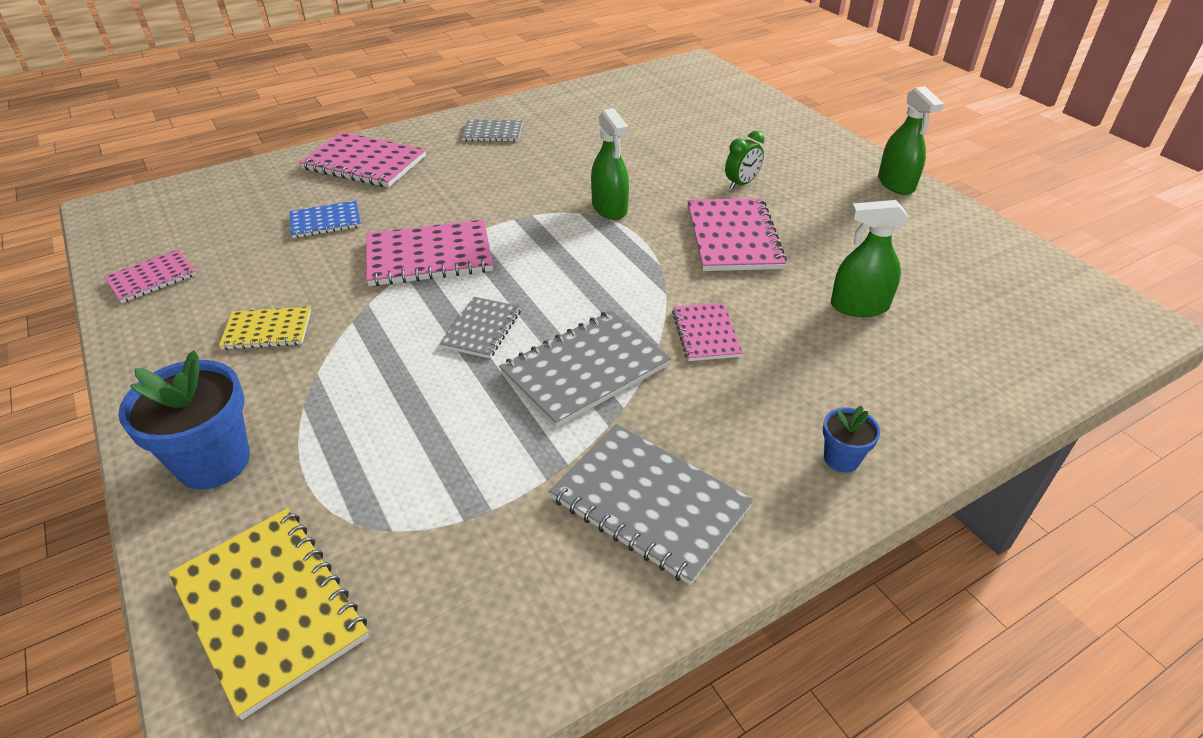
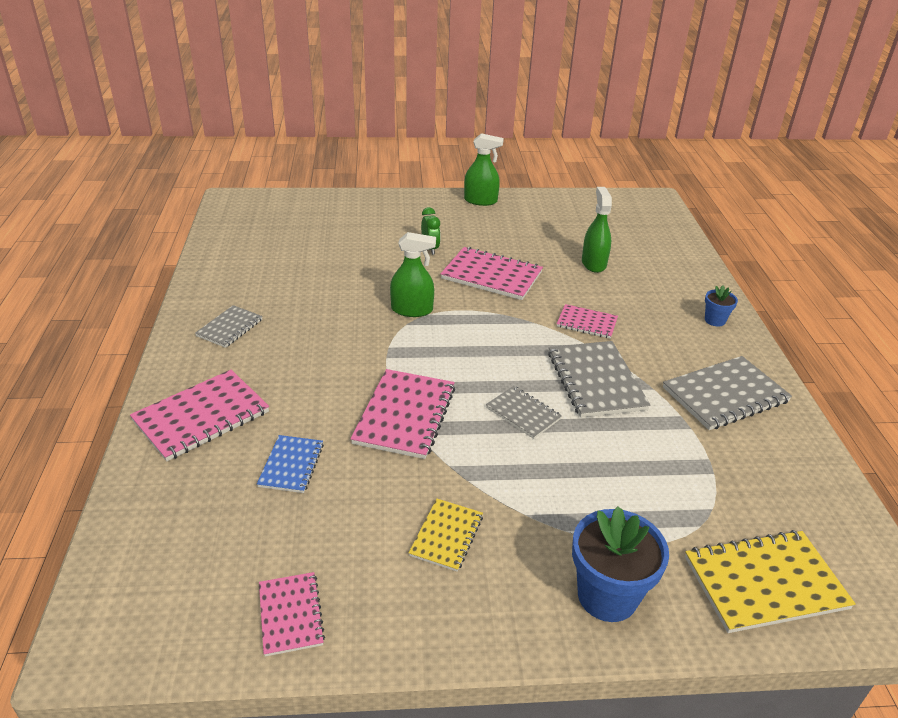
camera: 65 degrees left, 5 degrees down
green spray bottle [831,200,908,317] -> green spray bottle turned 150 degrees clockwise [582,187,612,273]

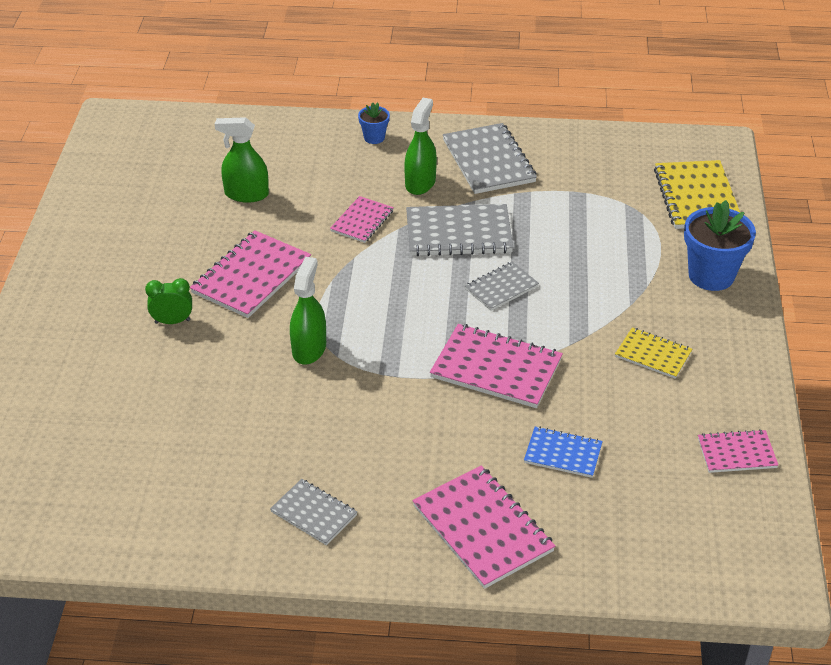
camera: 80 degrees left, 5 degrees up
green spray bottle [464,133,504,206] -> green spray bottle moved to [404,98,437,195]

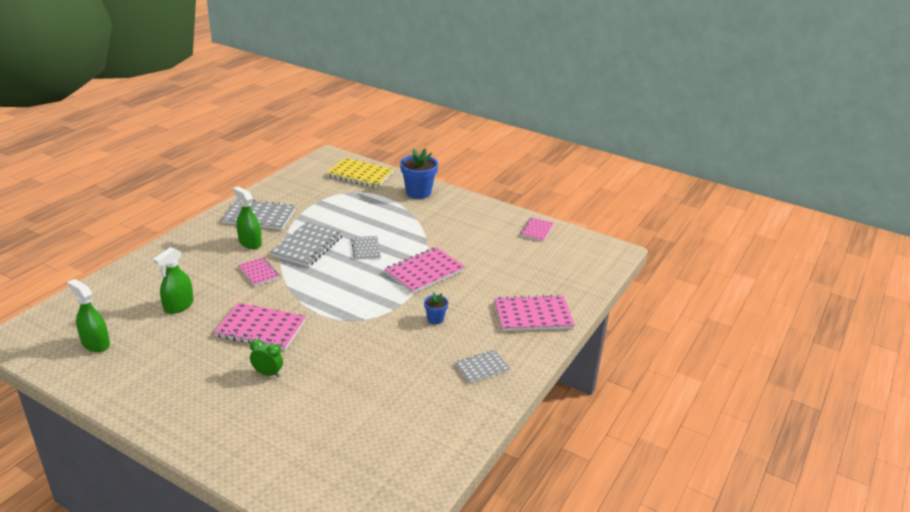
camera: 65 degrees left, 10 degrees down
green clock [145,278,192,324] -> green clock turned 90 degrees clockwise [250,339,283,377]
pink notebook [190,230,311,318] -> pink notebook turned 45 degrees counterclockwise [214,303,306,350]
green spray bottle [290,257,326,365] -> green spray bottle moved to [67,279,110,352]
blue flower pot [358,103,390,144] -> blue flower pot moved to [424,293,449,324]
blue notebook [524,426,603,478] -> none
yellow notebook [615,327,692,379] -> none

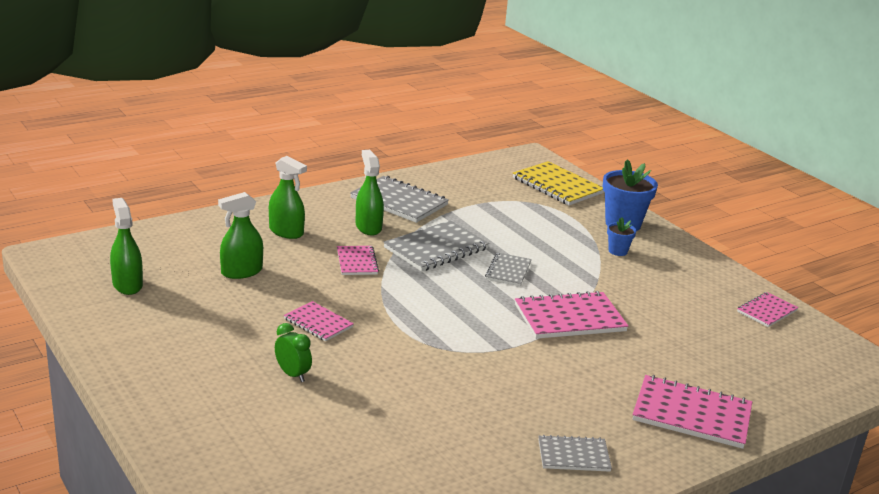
camera: 25 degrees right, 5 degrees down
pink notebook [214,303,306,350] -> pink notebook [284,301,354,341], size x0.58
blue flower pot [424,293,449,324] -> blue flower pot moved to [607,217,636,256]
none -> green spray bottle [269,156,307,239]

